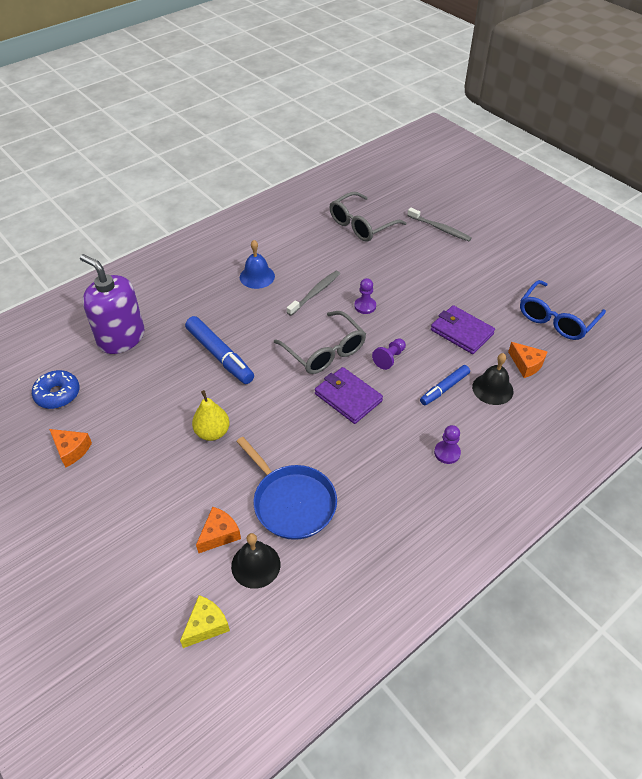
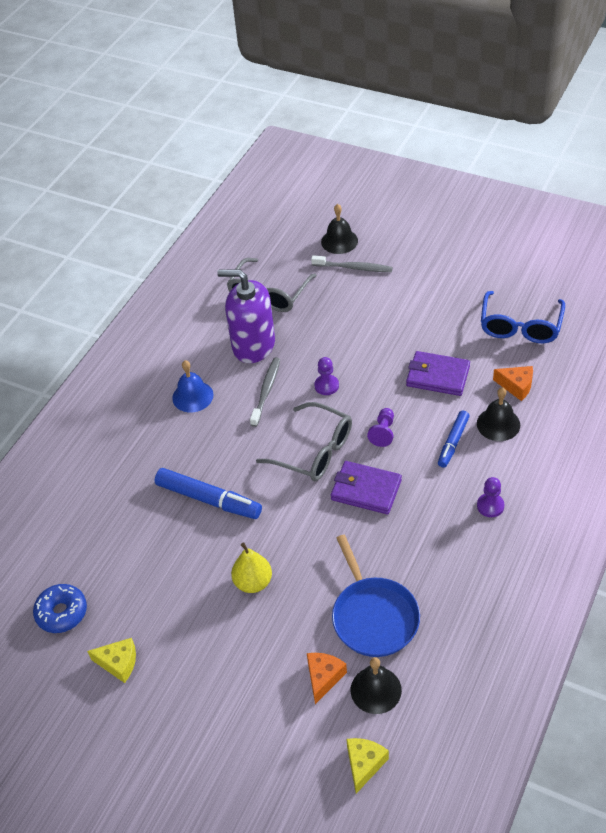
camera: 20 degrees left, 0 degrees up
orange cheese [49,429,92,468] -> yellow cheese [87,638,136,683]
purple soap dispenser [80,254,144,354] -> purple soap dispenser moved to [217,269,275,363]
blue pan [236,437,337,540] -> blue pan turned 45 degrees clockwise [332,535,420,657]
none -> black bell [321,204,358,254]

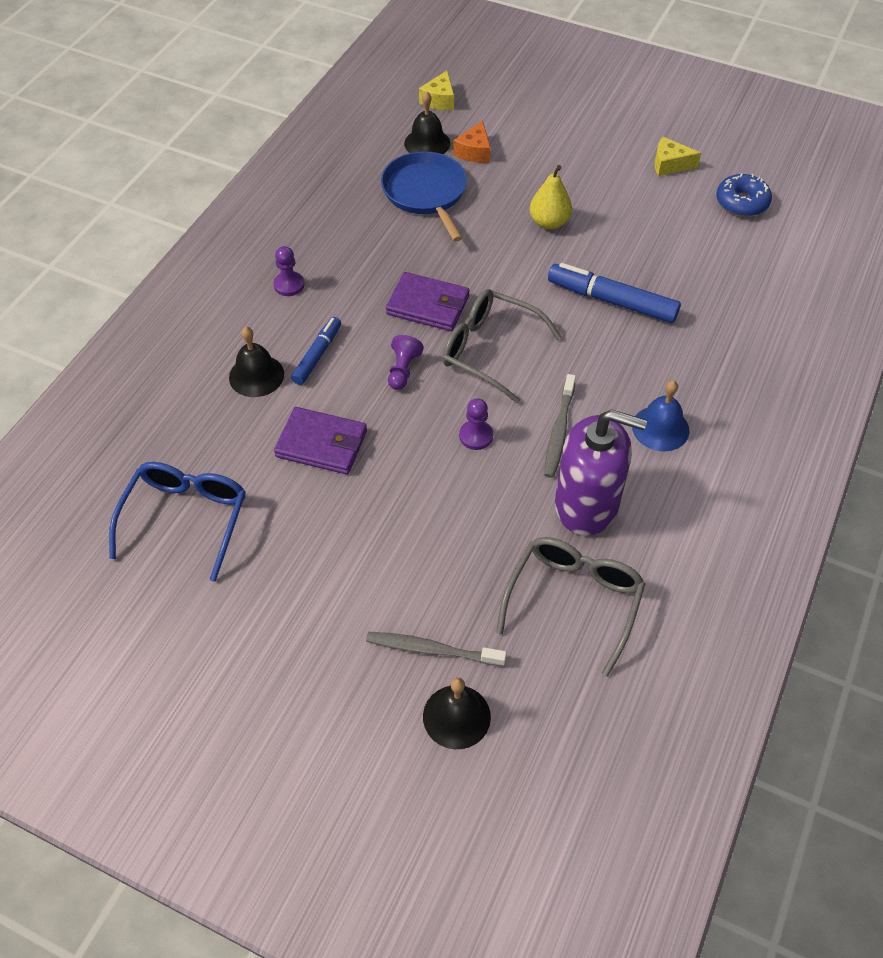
camera: 175 degrees right, 5 degrees up
orange cheese [493,366,533,401] -> none

